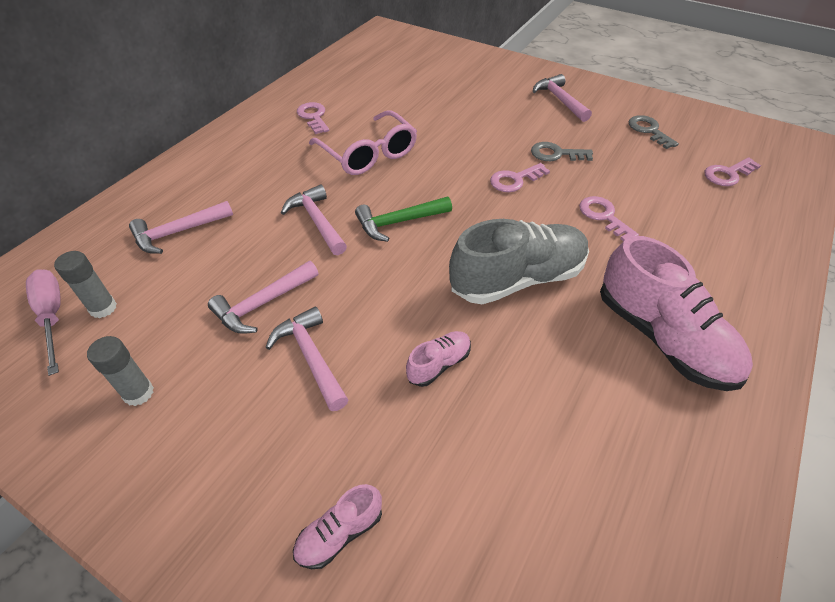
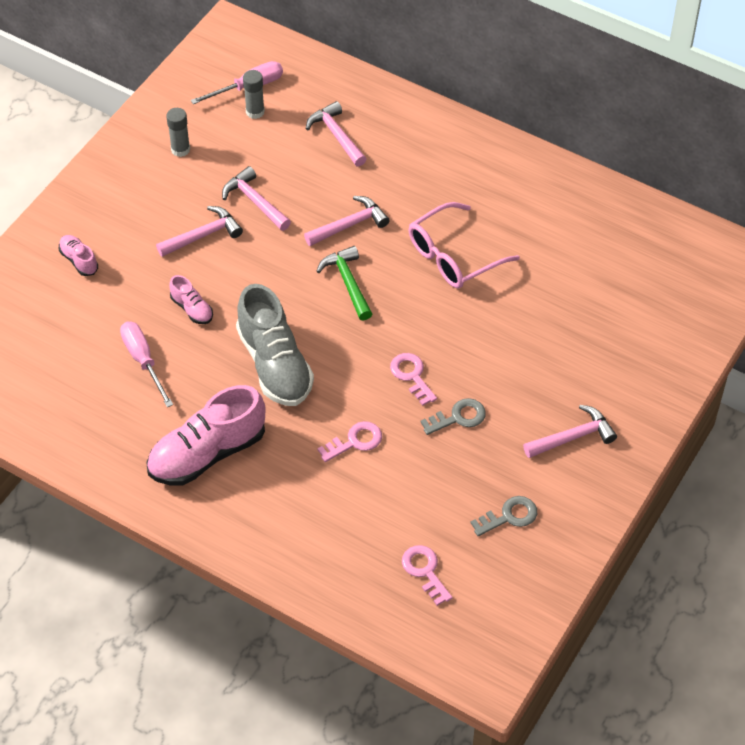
camera: 90 degrees right, 5 degrees up
pink key [297,102,329,134] -> none
grey key [531,142,593,161] -> grey key turned 60 degrees clockwise [421,398,486,435]
none -> pink screwdriver [120,322,173,407]

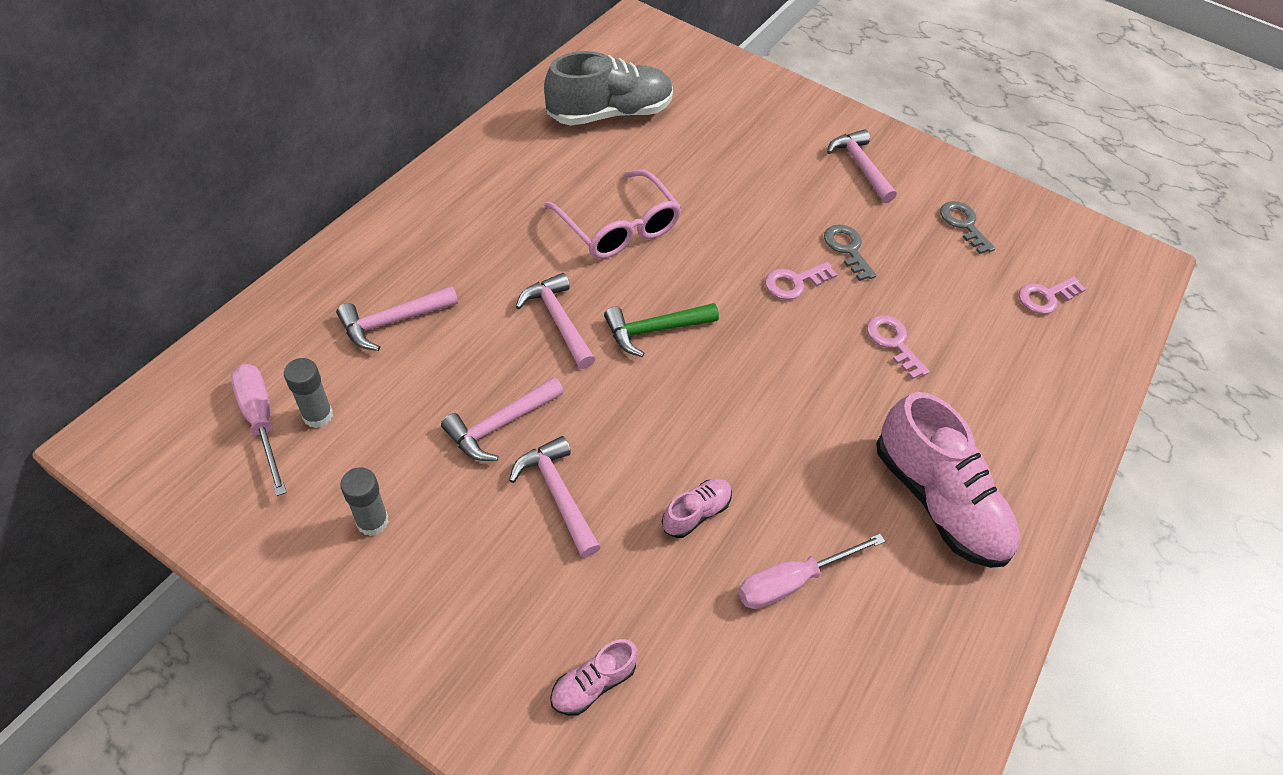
camera: 95 degrees left, 0 degrees up
grey shoe [236,284,314,406] -> grey shoe moved to [544,51,673,126]

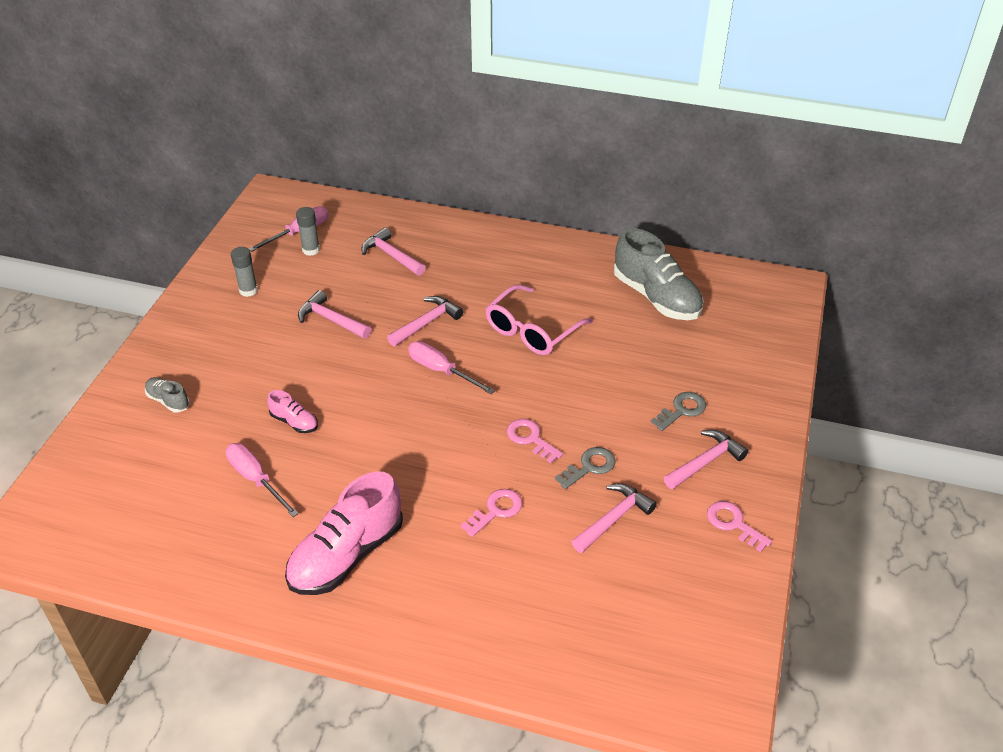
camera: 80 degrees right, 10 degrees down
pink hammer [509,436,601,558] -> pink hammer moved to [572,484,657,553]
pink shoe [550,639,638,716] -> grey shoe [145,377,190,413]
green hammer [604,303,719,357] -> pink screwdriver [408,341,495,394]
grey key [940,201,996,254] -> grey key moved to [651,392,706,431]
pink key [1019,276,1086,314] -> pink key moved to [707,501,772,552]

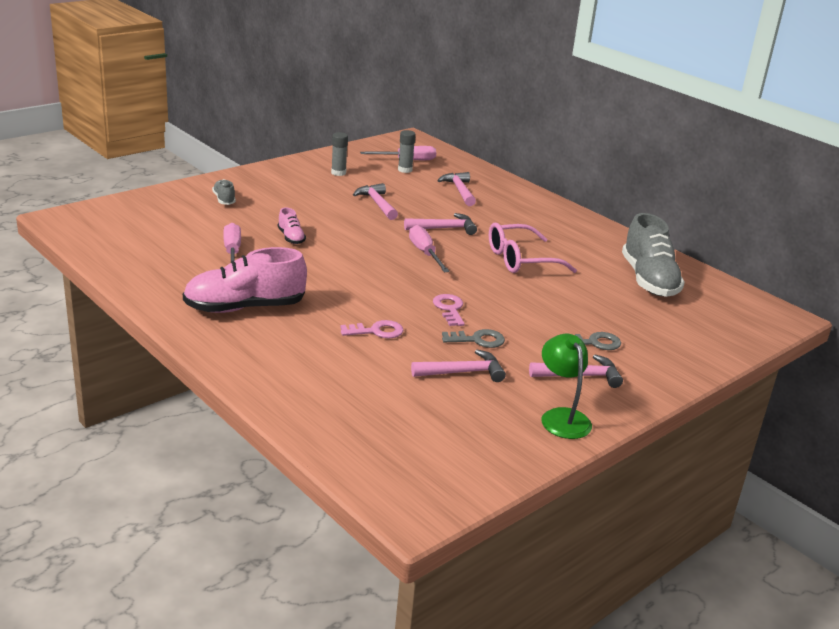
camera: 30 degrees right, 15 degrees down
pink key [707,501,772,552] -> green lamp [542,334,592,439]

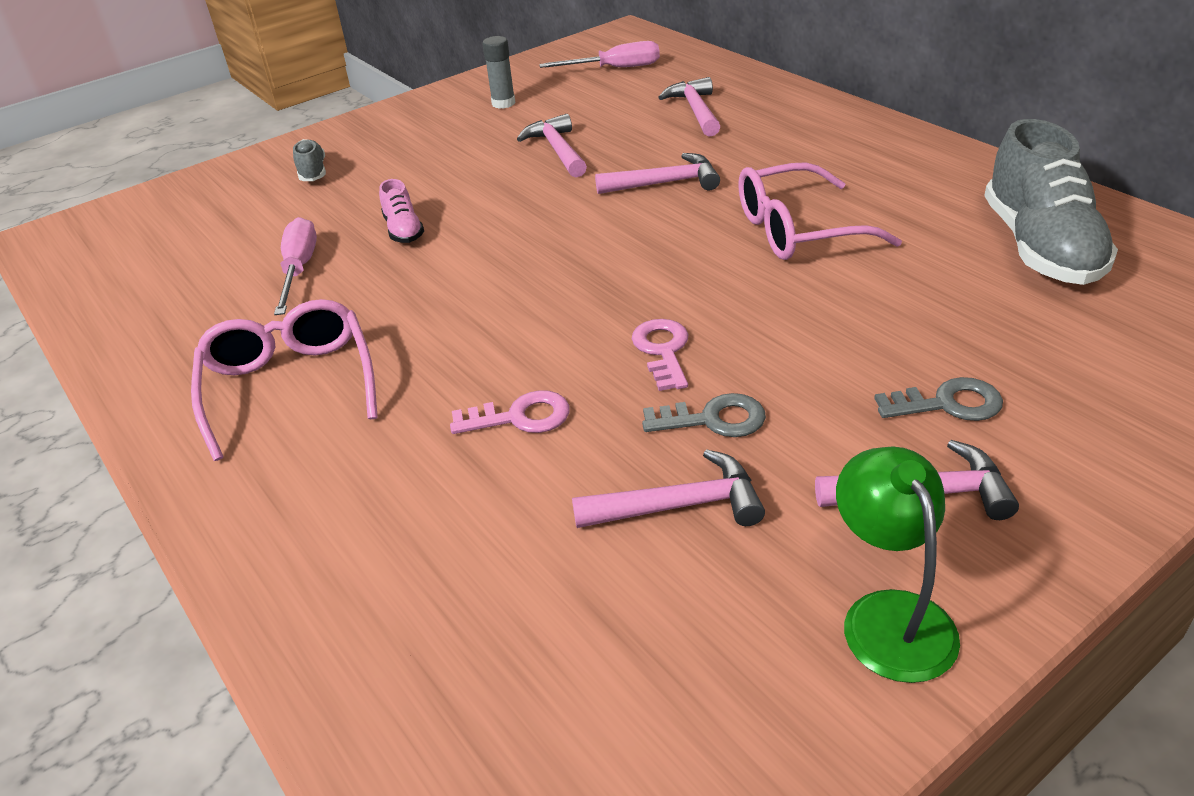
camera: 10 degrees right, 10 degrees up
pink shoe [183,247,307,313] -> pink glasses [191,299,378,461]
grey glue stick [398,130,416,173] -> none
pink screwdriver [409,225,449,272] -> none

